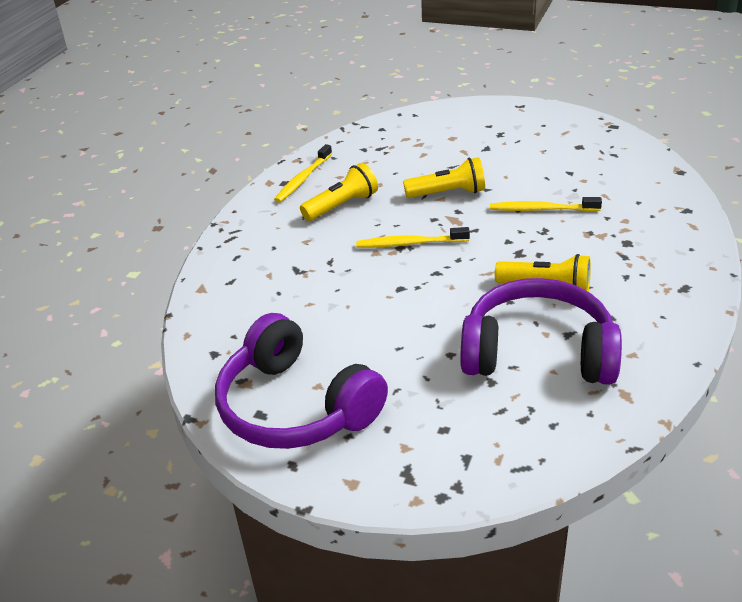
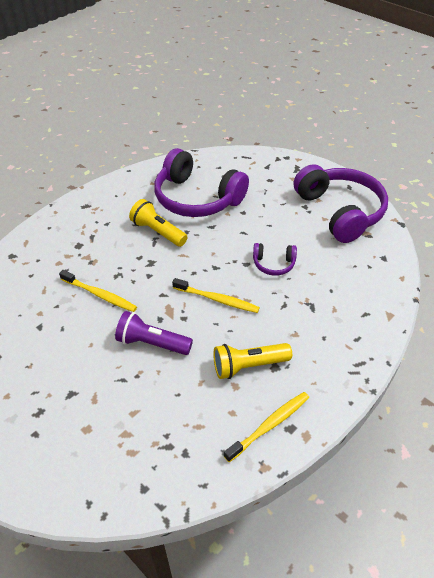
camera: 160 degrees left, 10 degrees up
yellow flashlight [403,157,485,198] -> purple flashlight [115,311,193,355]
none -> purple headphones [253,243,297,276]

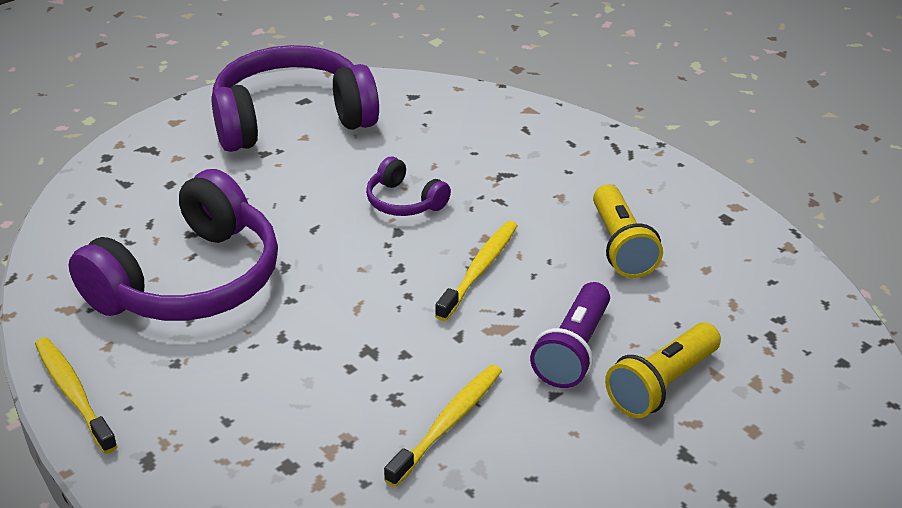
camera: 85 degrees left, 10 degrees down
yellow flashlight [129,199,188,247] -> yellow flashlight moved to [605,322,721,418]
yellow toothbrush [224,392,309,462] -> yellow toothbrush moved to [35,337,118,454]
purple headphones [253,243,297,276] -> purple headphones turned 120 degrees clockwise [366,157,451,216]

